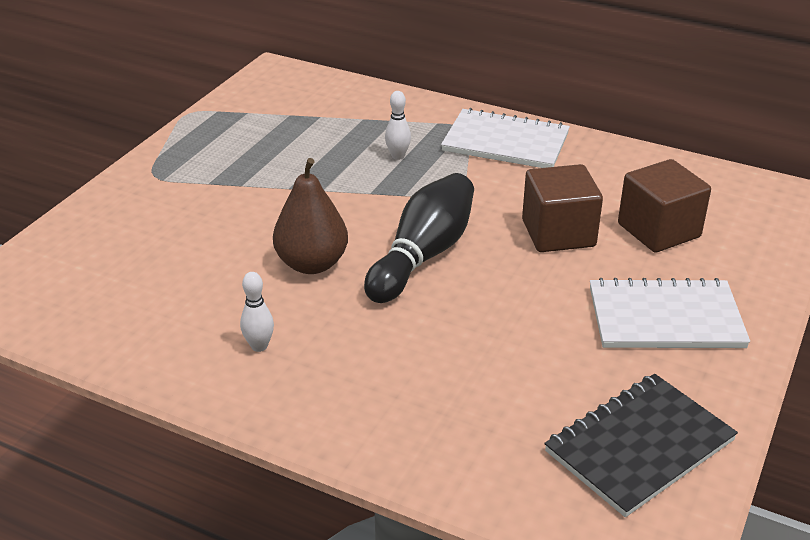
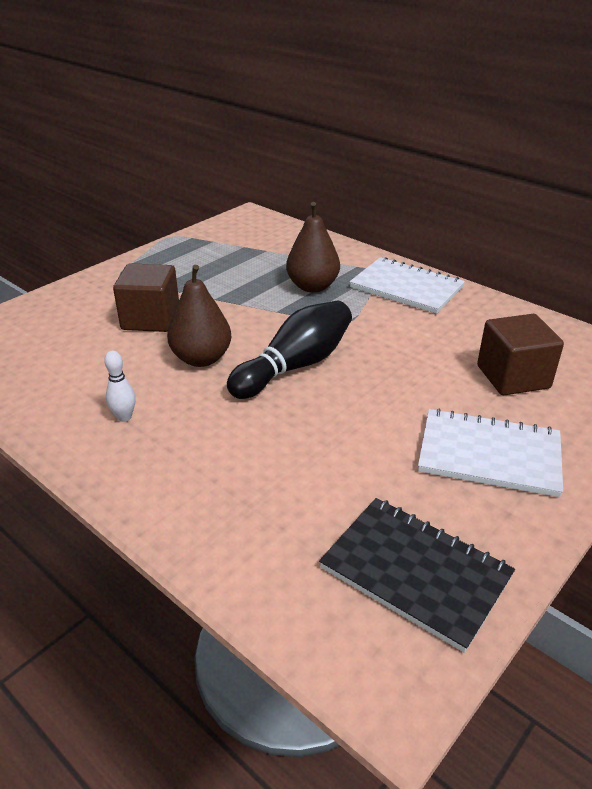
camera: 15 degrees right, 0 degrees up
white bowling pin [385,91,411,160] -> brown pear [286,202,340,293]
brown cube [522,164,603,252] -> brown cube moved to [113,263,179,332]
black notebook [544,374,738,517] -> black notebook turned 60 degrees clockwise [319,498,515,653]

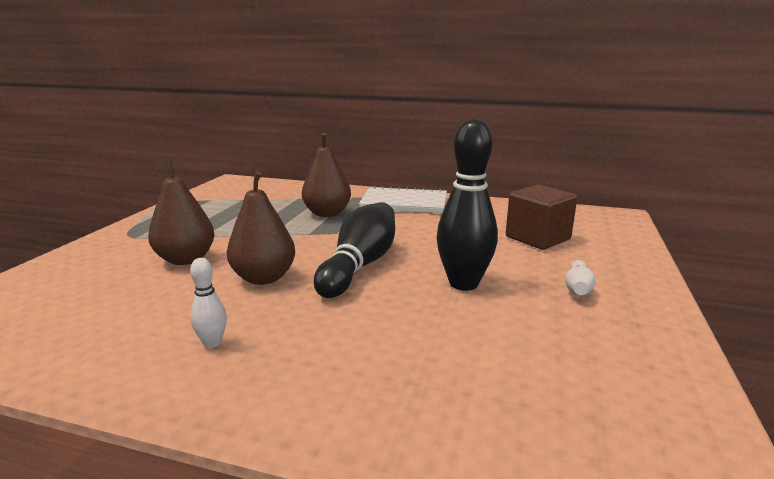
camera: 25 degrees left, 15 degrees down
brown cube [113,263,179,332] -> brown pear [148,159,215,265]
black notebook [319,498,515,653] -> none
white notebook [418,409,563,497] -> white bowling pin [565,260,595,295]
none -> black bowling pin [437,118,498,291]

